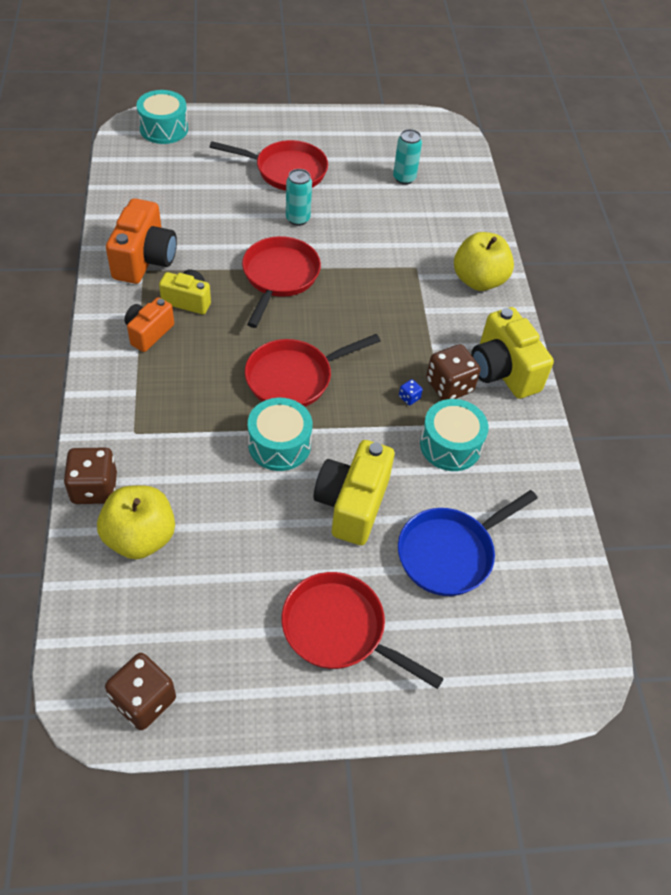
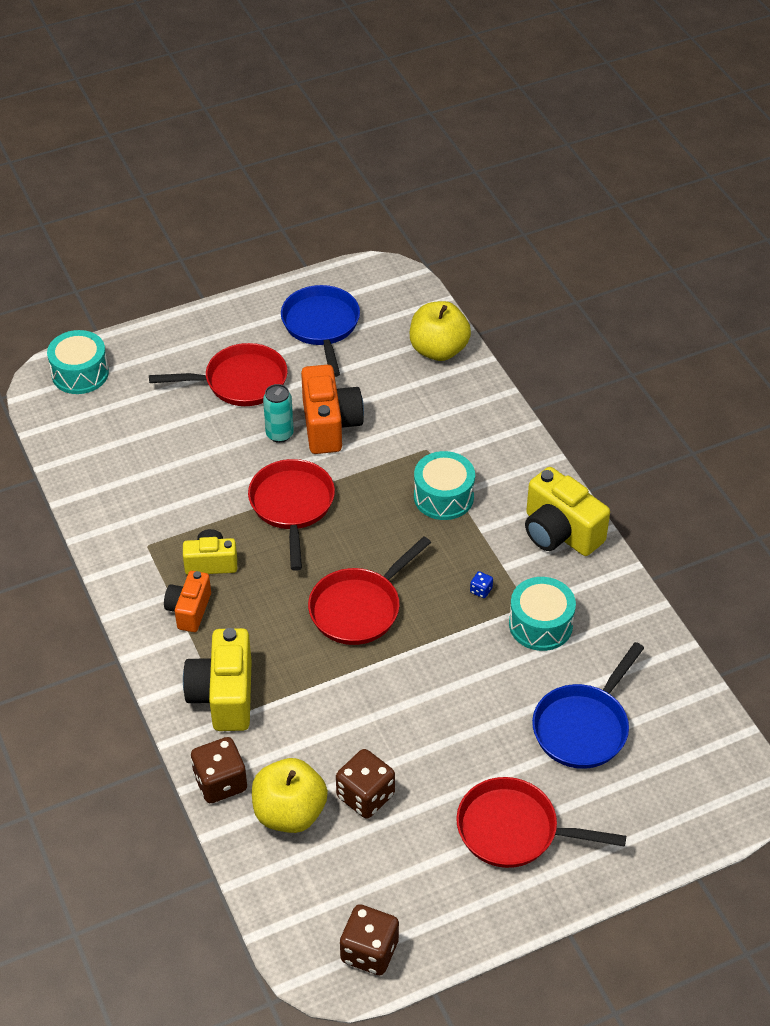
camera: 15 degrees left, 5 degrees down
orange camera [106,198,177,284] -> orange camera moved to [301,365,364,454]
turquoise drum [248,398,312,471] -> turquoise drum moved to [414,451,475,520]
yellow camera [314,440,394,545] -> yellow camera moved to [183,628,252,731]
turquoise can [393,129,422,185] -> none
brown dice [426,344,481,400] -> brown dice moved to [336,749,395,818]
yellow apple [454,232,514,291] -> yellow apple moved to [410,301,471,361]
none -> blue pan [281,285,360,377]

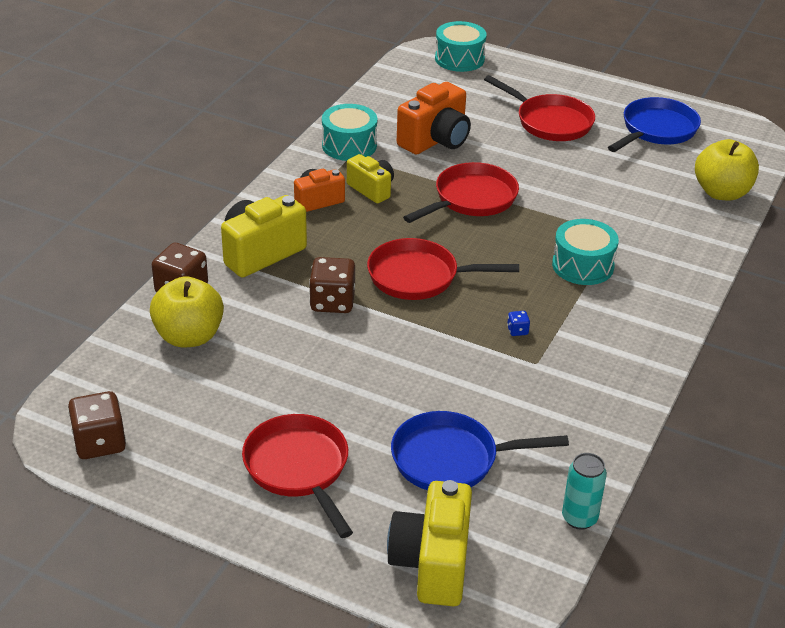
camera: 50 degrees right, 10 degrees down
turquoise can [263,384,294,443] -> turquoise can moved to [562,453,607,530]
orange camera [301,365,364,454] -> orange camera moved to [397,82,471,154]
brown dice [336,749,395,818] -> brown dice moved to [309,257,355,313]
turquoise drum [509,577,576,651] -> turquoise drum moved to [322,104,377,161]
yellow camera [525,467,610,556] -> yellow camera moved to [387,480,472,606]

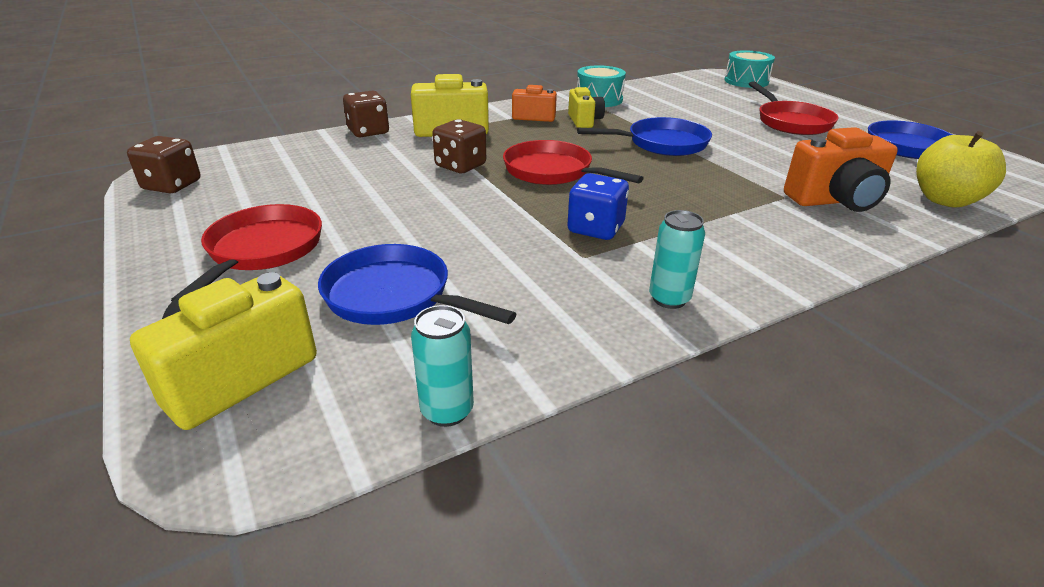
camera: 35 degrees right, 5 degrees down
yellow apple [150,276,224,347] -> none
orange camera [397,82,471,154] -> orange camera moved to [784,127,898,212]
red pan [403,162,519,223] -> blue pan [577,117,712,156]
blue dice [507,311,530,336] -> blue dice [567,173,629,240], size x2.27
turquoise drum [552,219,619,285] -> none
none -> turquoise can [649,210,705,309]

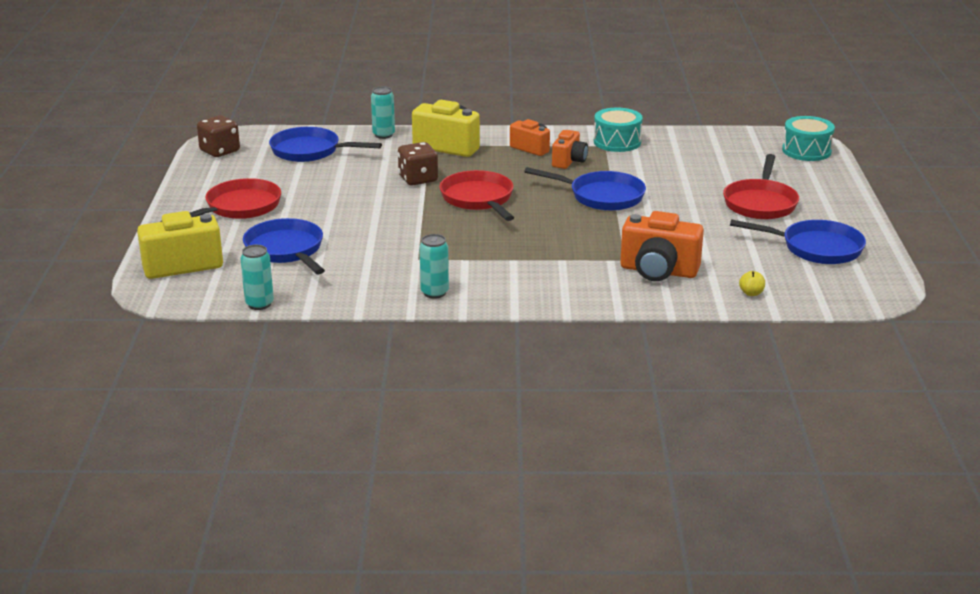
camera: 30 degrees right, 5 degrees down
brown dice [343,90,389,137] -> turquoise can [371,86,395,139]
blue dice [567,173,629,240] -> none
yellow camera [568,87,605,128] -> orange camera [552,130,588,169]
yellow apple [916,131,1006,208] -> yellow apple [739,271,765,296], size x0.40
none -> blue pan [269,127,382,162]

